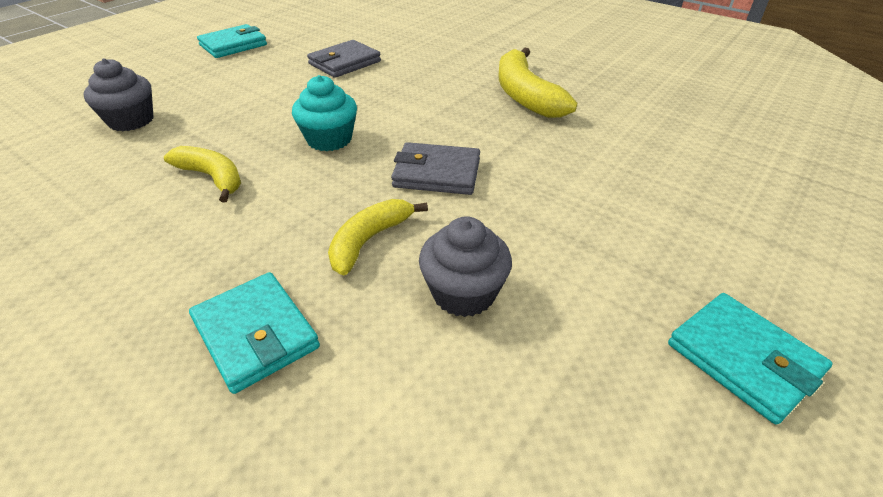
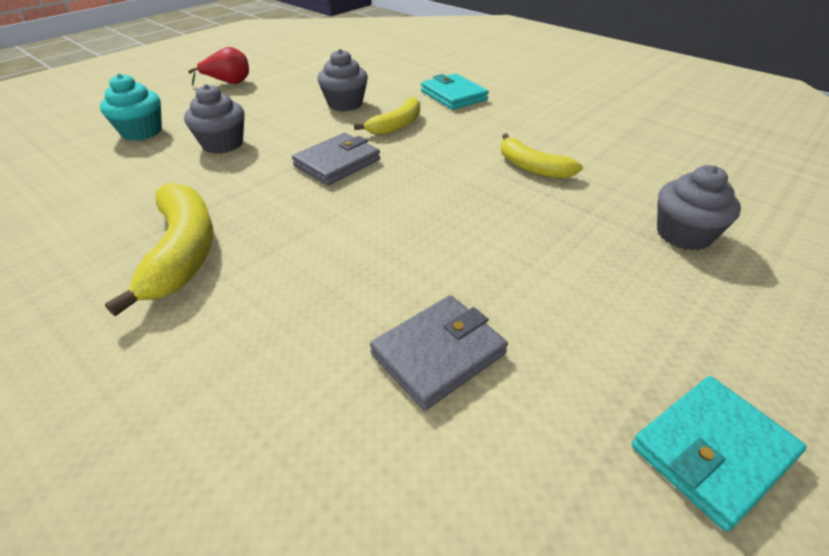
camera: 175 degrees left, 0 degrees up
turquoise cupcake [292,75,357,151] -> turquoise cupcake moved to [100,73,162,141]
grey wallet [391,142,480,195] -> grey wallet turned 60 degrees counterclockwise [292,133,380,185]
turquoise wallet [668,293,833,425] -> red pear [188,47,249,86]
none -> grey cupcake [184,84,244,154]

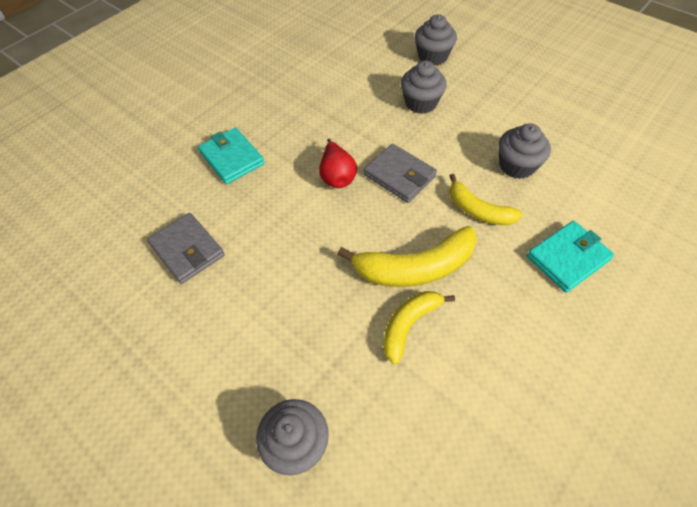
camera: 90 degrees right, 15 degrees up
turquoise cupcake [100,73,162,141] -> grey cupcake [415,14,457,66]
yellow banana [105,183,213,316] -> yellow banana moved to [337,226,477,287]
red pear [188,47,249,86] -> red pear moved to [319,139,357,188]
turquoise wallet [632,376,807,531] -> turquoise wallet moved to [198,127,265,184]

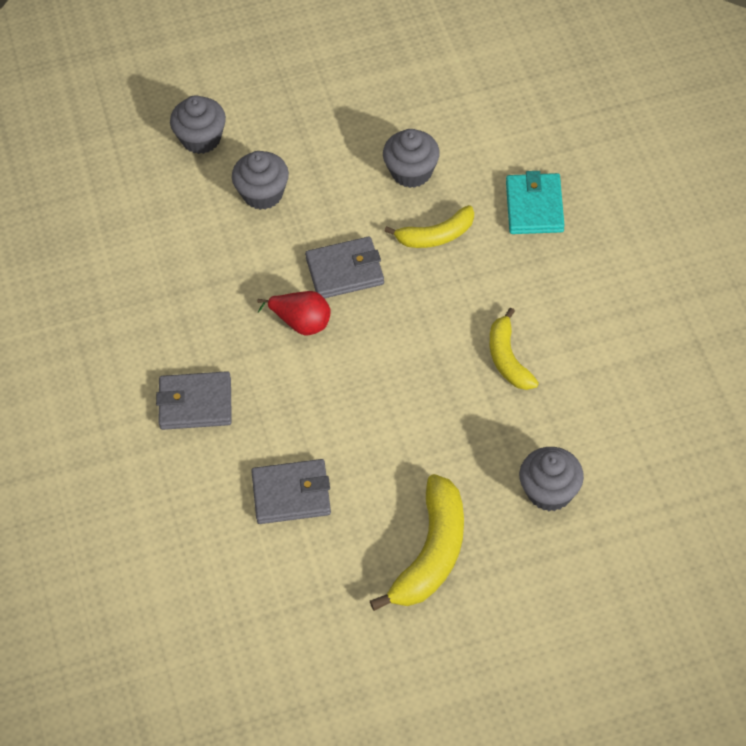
camera: 55 degrees left, 0 degrees up
turquoise wallet [198,127,265,184] -> grey wallet [156,371,232,430]
yellow banana [337,226,477,287] -> yellow banana moved to [370,474,464,611]

